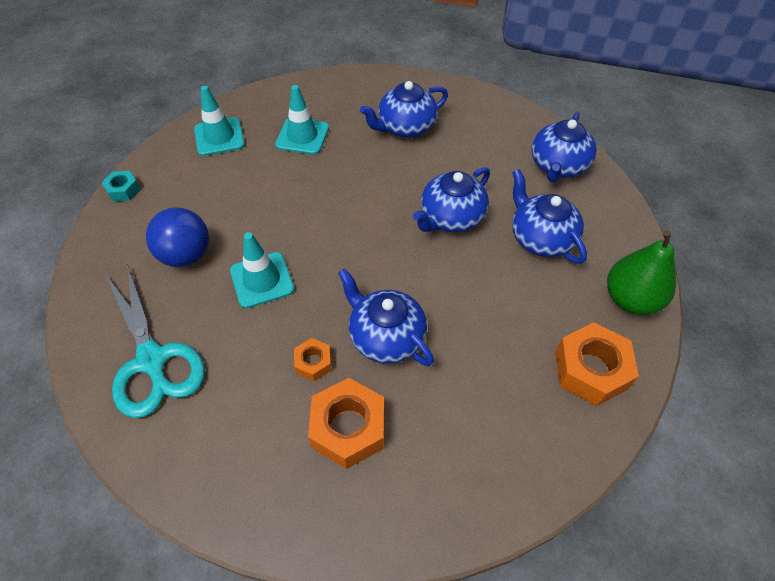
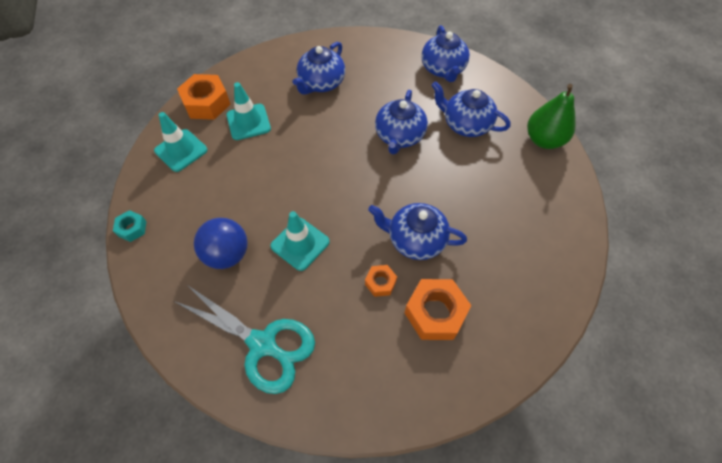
camera: 30 degrees left, 5 degrees up
orange nut [555,322,639,406] -> orange nut moved to [177,74,231,120]

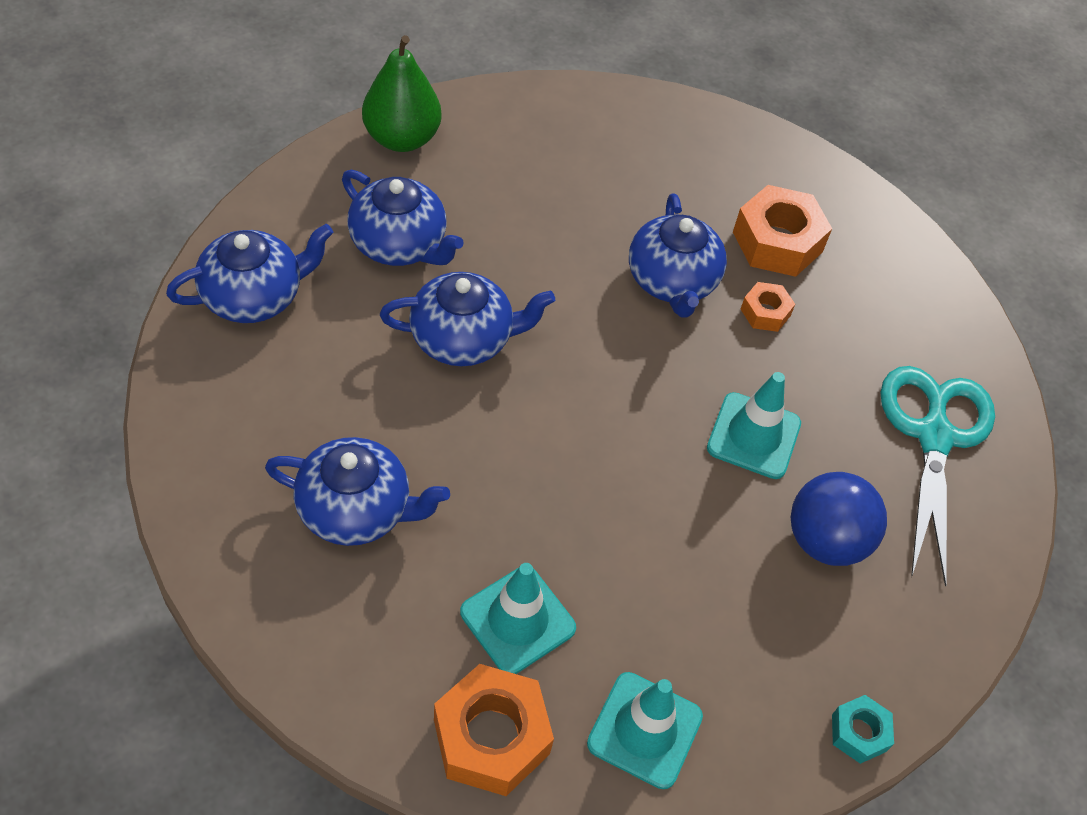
camera: 115 degrees left, 5 degrees down
blue teapot [431,81,510,137] -> blue teapot turned 60 degrees counterclockwise [342,170,464,266]

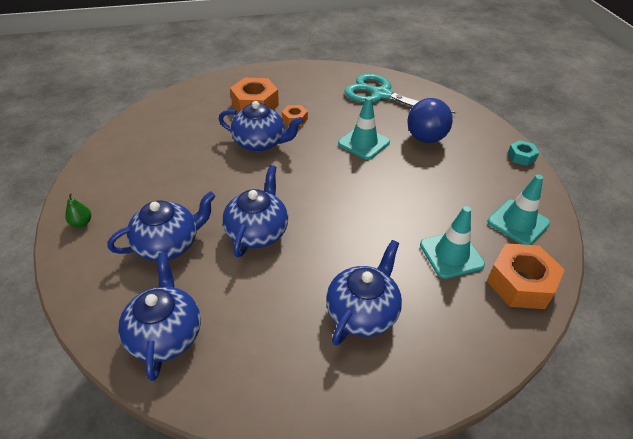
camera: 65 degrees left, 10 degrees down
green pear [362,35,442,152] -> green pear [65,193,91,227], size x0.44

